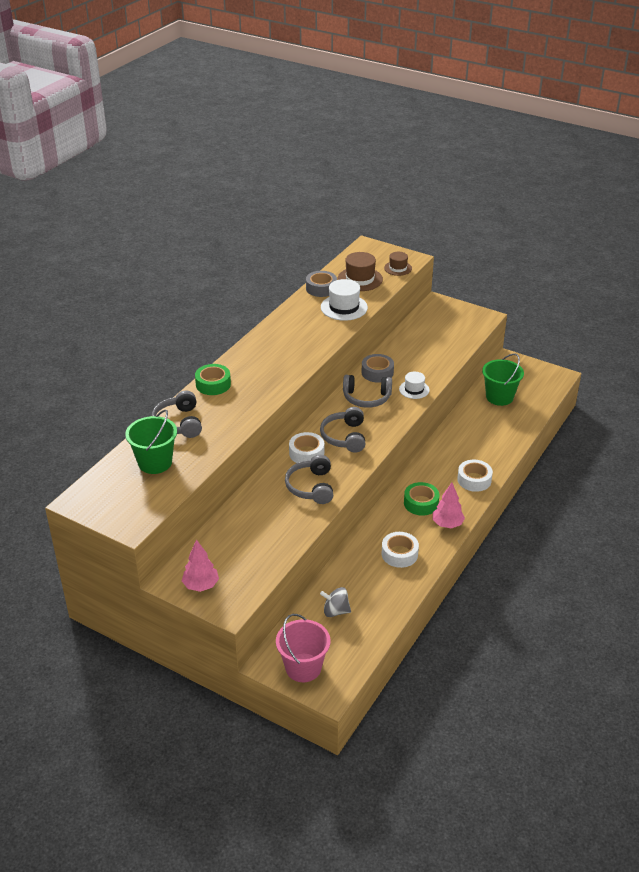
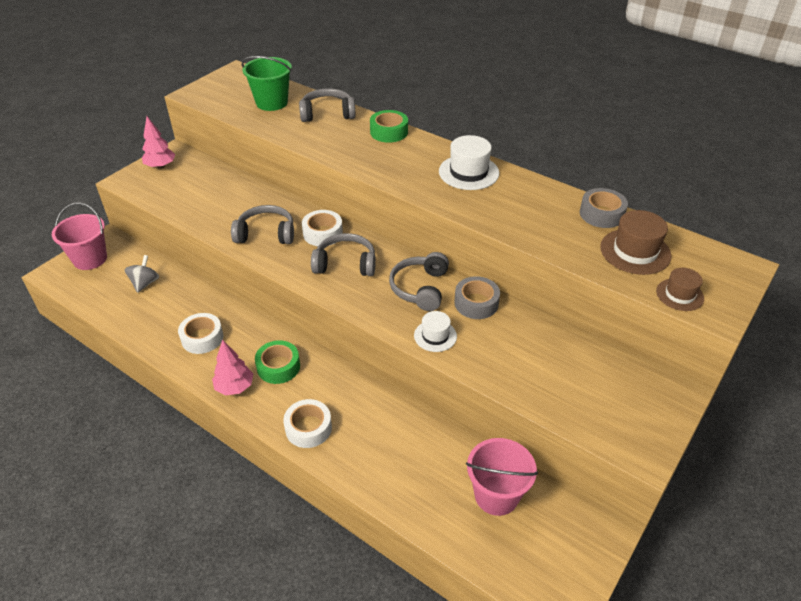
camera: 95 degrees right, 5 degrees up
white hat [321,279,368,321] -> white hat moved to [439,135,499,190]
green bucket [482,353,524,406] -> pink bucket [466,438,538,516]

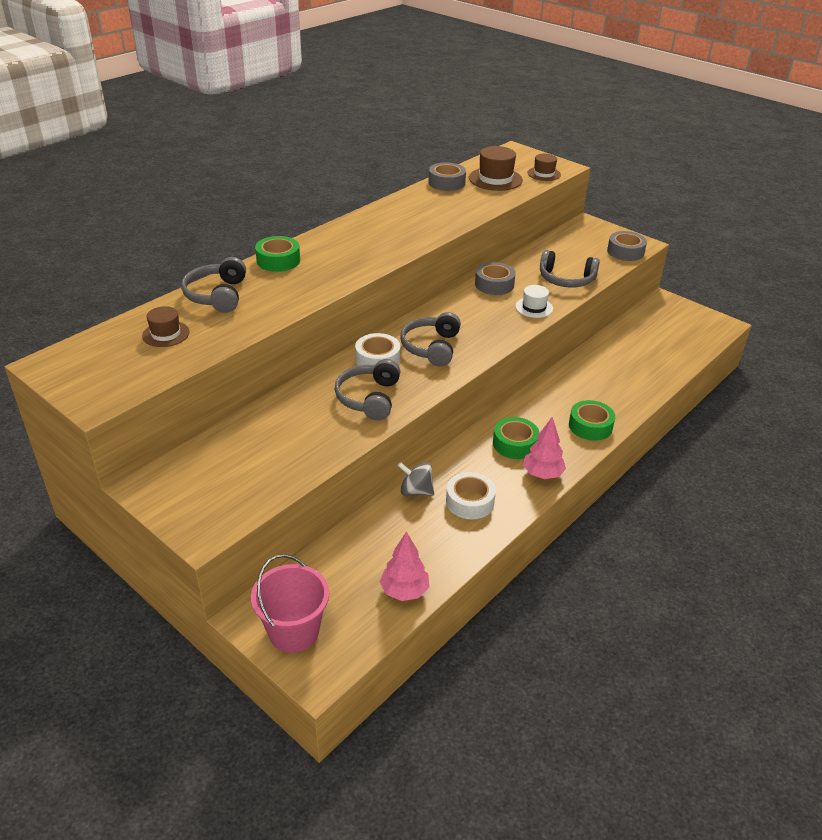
camera: 85 degrees left, 5 degrees down
grey spinning top [124,255,159,293] -> grey spinning top moved to [398,462,434,496]
pink tree [142,116,175,169] -> pink tree moved to [380,531,429,601]
green bucket [242,56,292,111] -> brown hat [142,306,189,347]
white tape [283,399,332,448] -> green tape [569,400,615,441]
grey headphones [389,252,449,311] -> grey headphones moved to [540,250,600,288]
white hat [439,135,499,190] -> none
pink bucket [466,438,538,516] -> none
none -> grey tape [607,231,647,261]

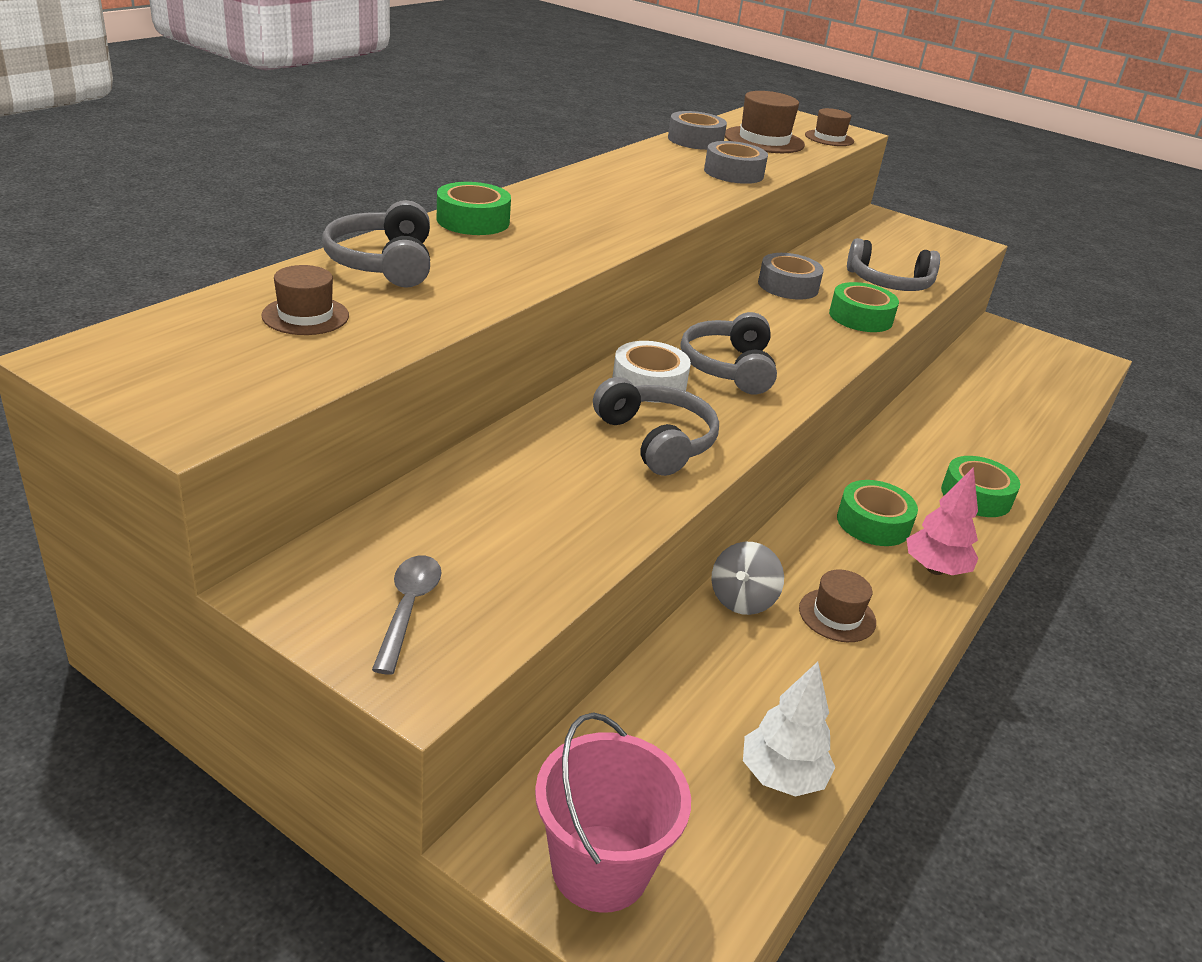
camera: 10 degrees left, 5 degrees down
grey headphones [335,359,400,420] -> grey headphones turned 150 degrees clockwise [593,377,719,476]
pink tree [380,531,429,601] -> white tree [743,662,835,797]
grey spinning top [398,462,434,496] -> grey spinning top turned 75 degrees counterclockwise [711,542,784,615]
white tape [446,472,496,519] -> brown hat [799,570,876,642]
white hat [515,285,553,318] -> green tape [829,282,899,332]
grey tape [607,231,647,261] -> grey tape moved to [704,141,768,184]
none -> grey spoon [372,556,442,675]

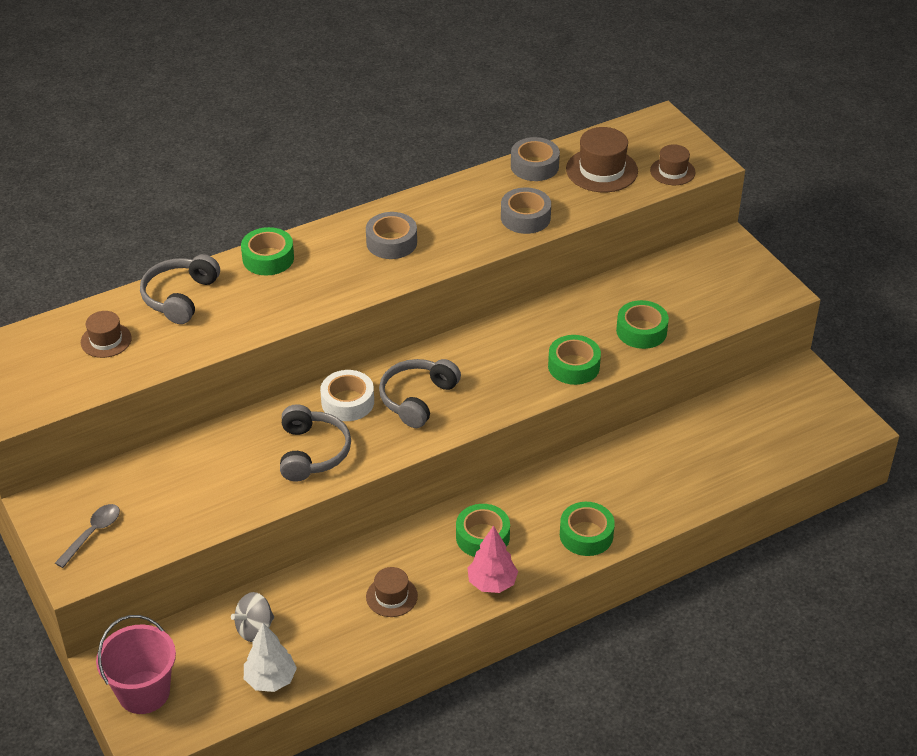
camera: 30 degrees right, 10 degrees up
grey spinning top [711,542,784,615] -> grey spinning top moved to [231,592,274,642]
grey tape [758,253,824,300] -> grey tape moved to [366,212,417,259]
grey headphones [847,238,940,291] -> green tape [616,300,669,349]

